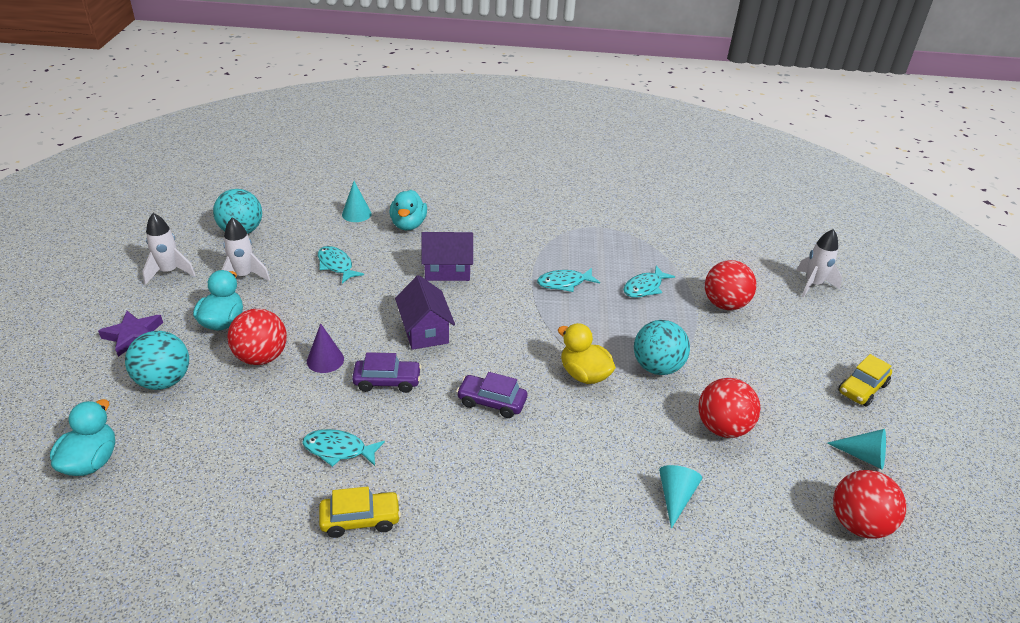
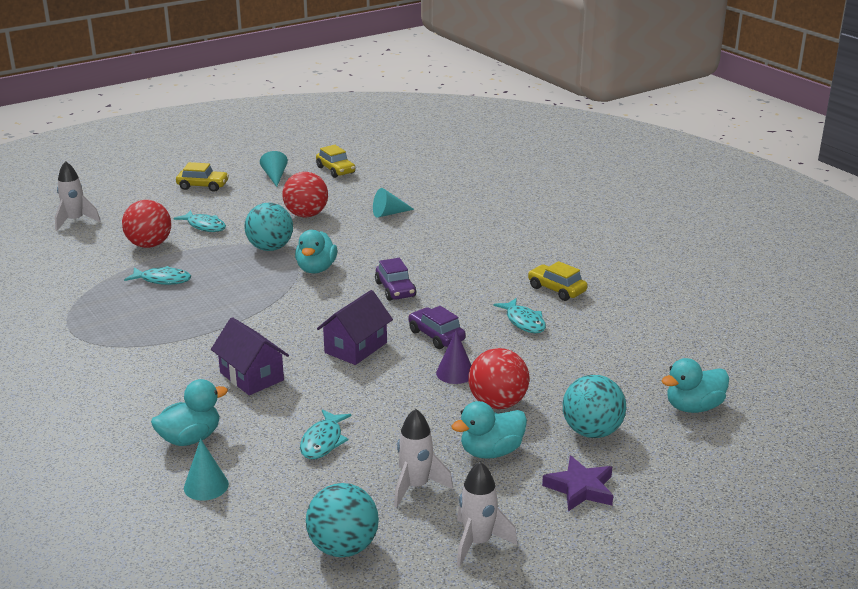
camera: 125 degrees left, 10 degrees down
turquoise fish [537,268,600,292] -> turquoise fish moved to [173,210,226,232]
yellow duck [558,323,616,384] -> turquoise duck [295,230,337,273]
red ball [833,470,906,538] -> yellow car [316,145,355,178]

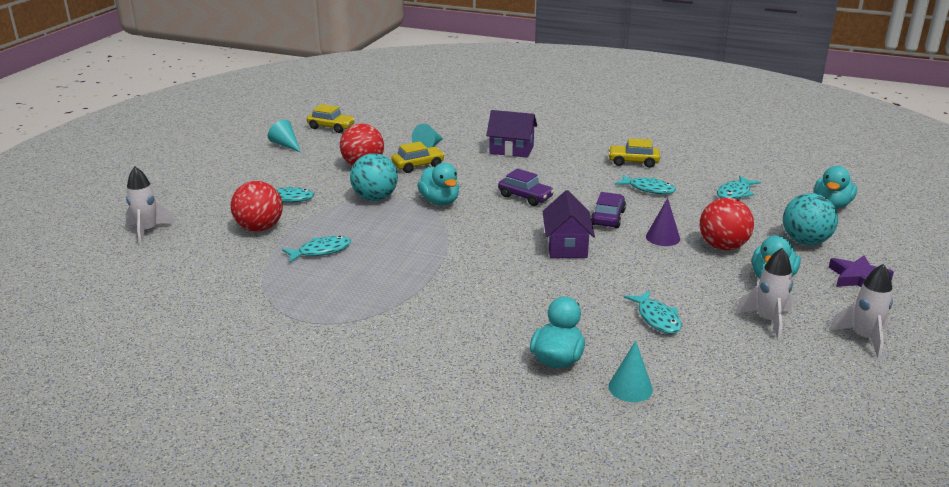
camera: 35 degrees left, 0 degrees up
yellow car [176,162,229,192] -> yellow car moved to [392,141,445,173]
purple house [211,317,289,395] -> purple house moved to [486,110,537,158]
turquoise ball [306,483,379,557] -> none
purple car [408,306,466,349] -> purple car turned 90 degrees clockwise [591,192,626,228]
none -> turquoise fish [717,176,761,199]

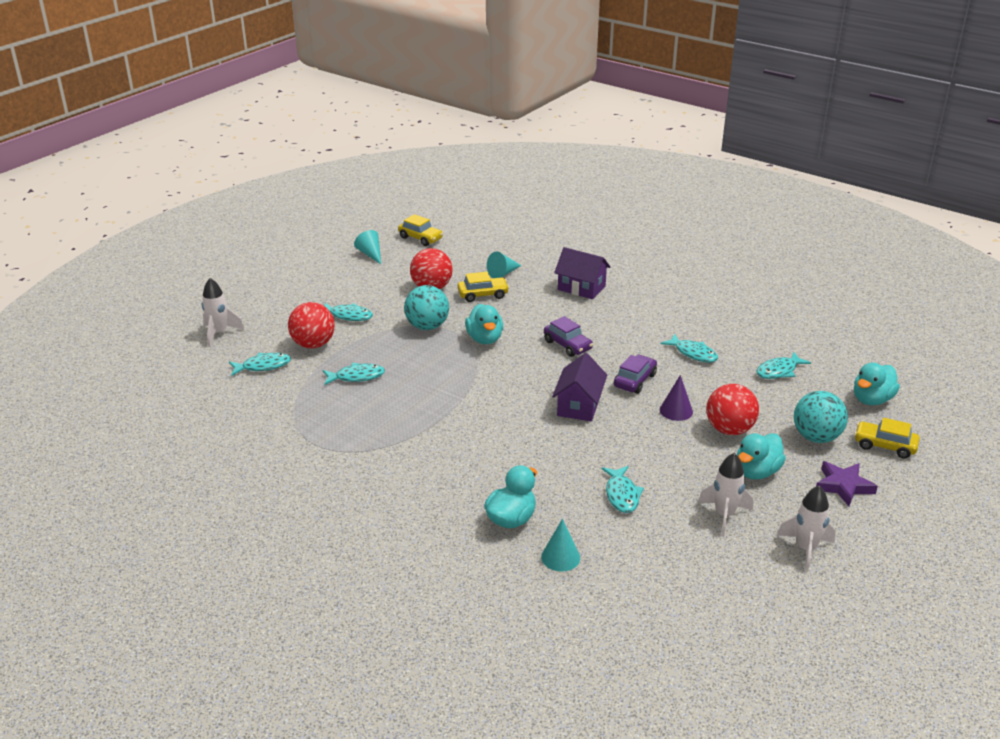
camera: 15 degrees right, 5 degrees up
yellow car [608,138,660,168] -> yellow car moved to [854,418,920,459]
none -> turquoise fish [229,353,291,376]

